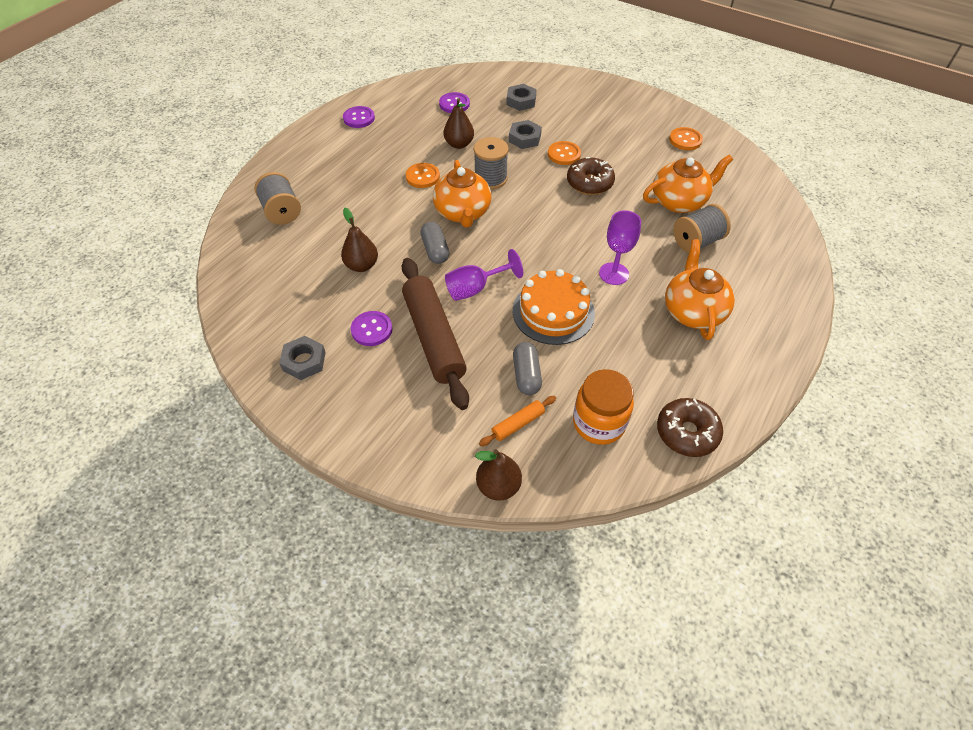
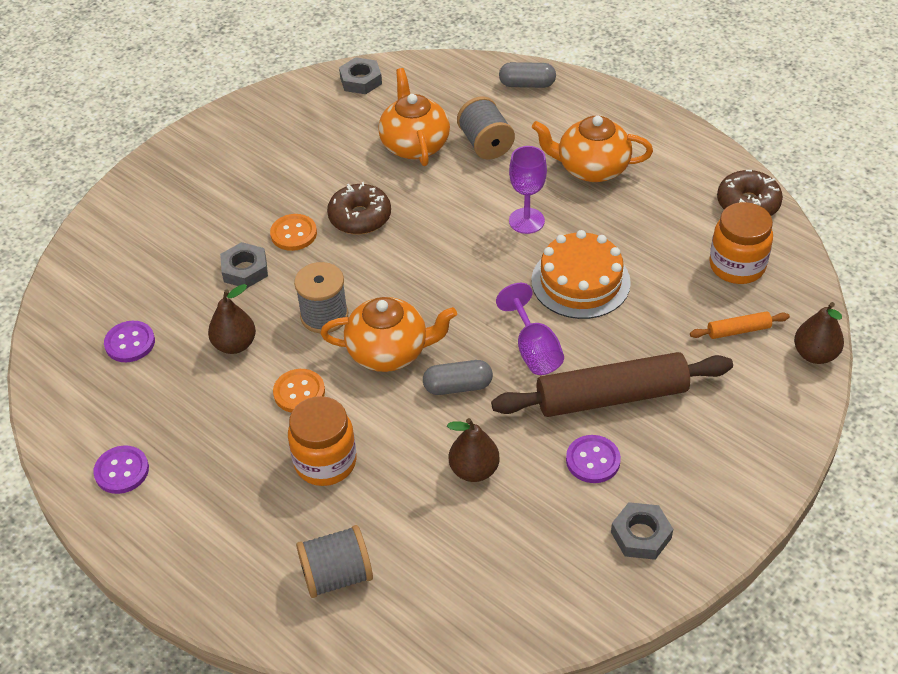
camera: 80 degrees left, 5 degrees down
orange rolling pin [479,396,556,446] -> orange rolling pin turned 75 degrees counterclockwise [690,311,790,339]
grey nut [506,84,537,111] -> grey nut moved to [339,57,382,94]
grey capsule [513,342,542,395] -> grey capsule moved to [499,62,556,88]
orange button [669,127,703,150] -> none
none -> orange jar [288,396,357,486]

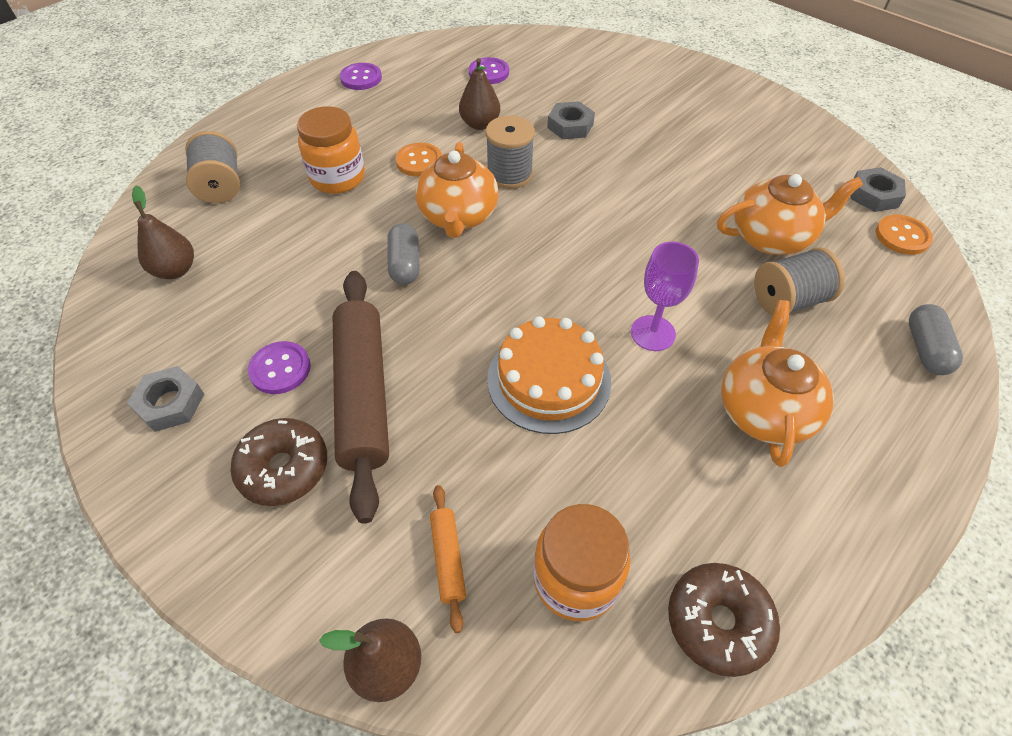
camera: 90 degrees right, 5 degrees up
orange button [270,214,317,251] -> orange button moved to [876,214,933,255]
brown donut [327,182,391,234] -> brown donut moved to [230,418,327,506]
brown pear [447,418,500,482] -> brown pear moved to [132,185,194,279]
purple goblet [496,283,564,375] -> none

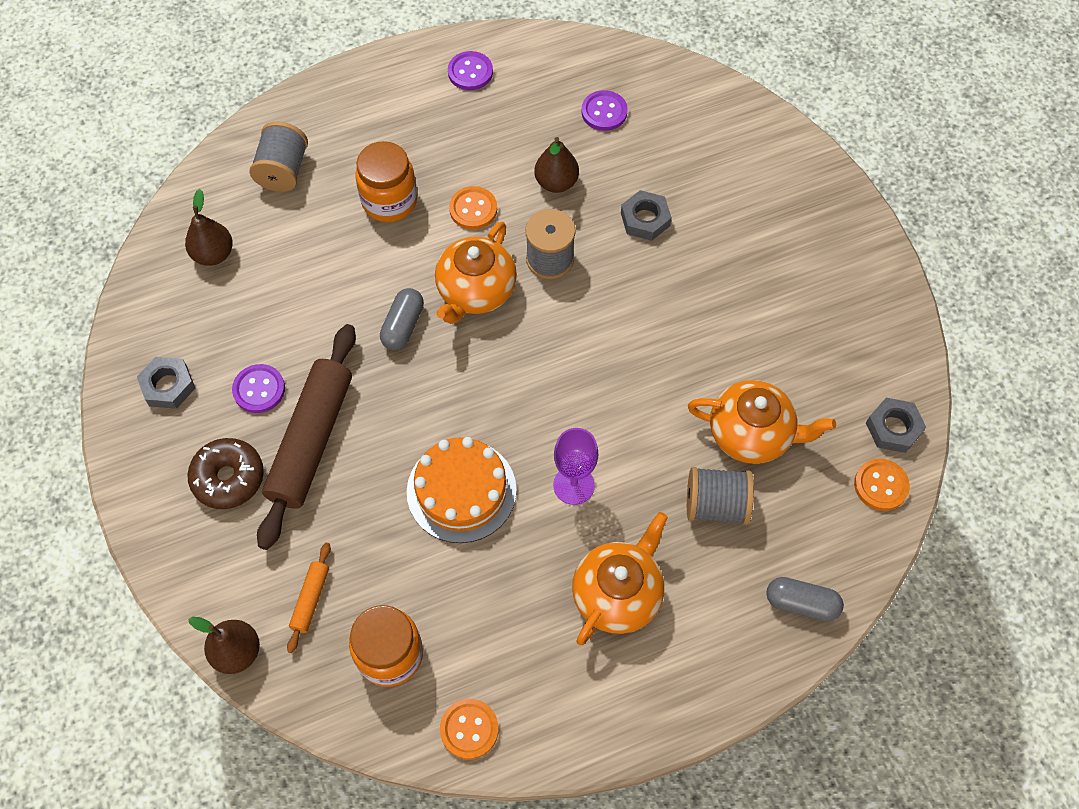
camera: 25 degrees right, 10 degrees up
brown donut [668,563,780,677] -> orange button [440,699,499,759]
grey capsule [909,304,963,375] -> grey capsule turned 75 degrees clockwise [766,577,844,622]

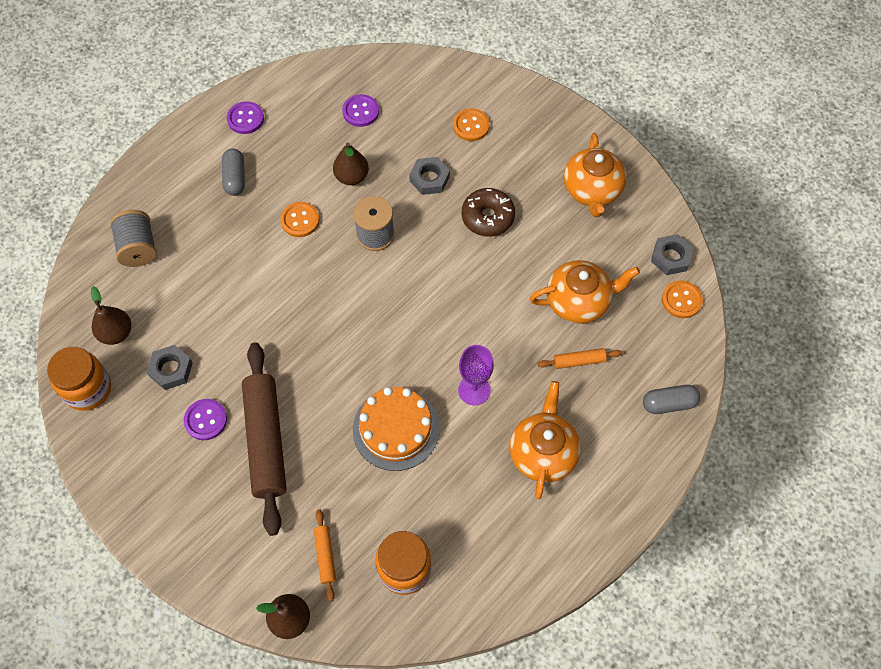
camera: 25 degrees left, 0 degrees up
grey nut [137,357,195,409] -> grey nut moved to [146,345,193,390]
brown donut [187,438,264,509] -> brown donut moved to [462,188,515,237]
orange jar [356,141,417,222] -> orange jar moved to [47,347,111,411]
grey capsule [380,288,424,350] -> grey capsule moved to [222,149,245,196]
orange teapot [435,222,517,324] -> orange teapot moved to [564,133,627,217]
orange button [440,699,499,759] -> orange button moved to [453,108,490,141]
grey spool [687,467,754,525] -> orange rolling pin [538,348,622,369]

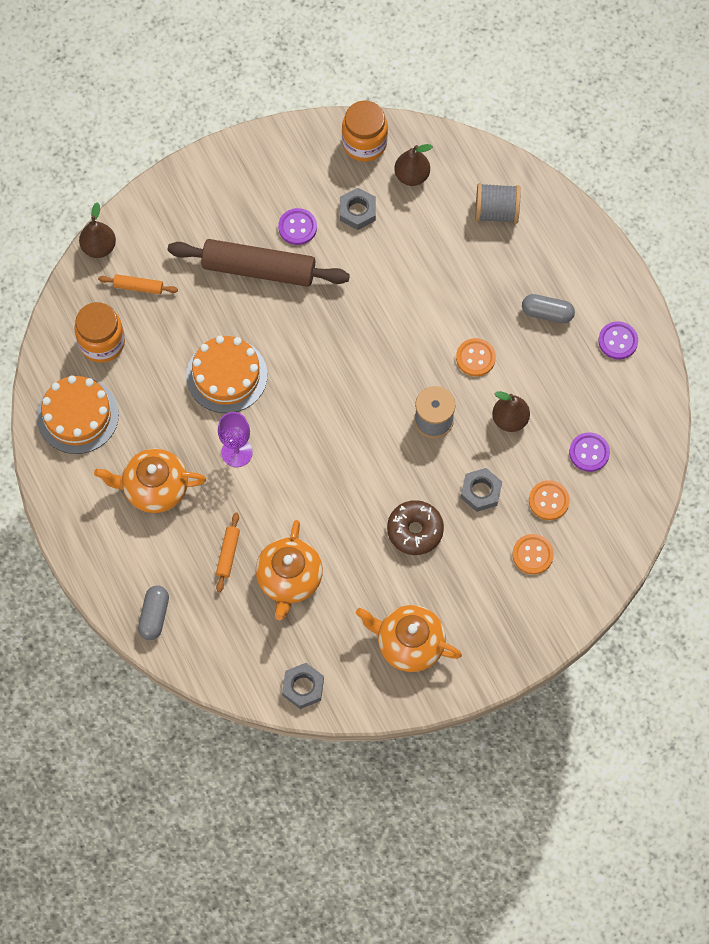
camera: 110 degrees right, 5 degrees up
orange teapot [510,381,581,499] -> orange teapot turned 150 degrees clockwise [94,448,206,513]
orange button [662,280,703,318] -> orange button moved to [529,480,570,520]
none -> orange cake [37,375,119,454]

